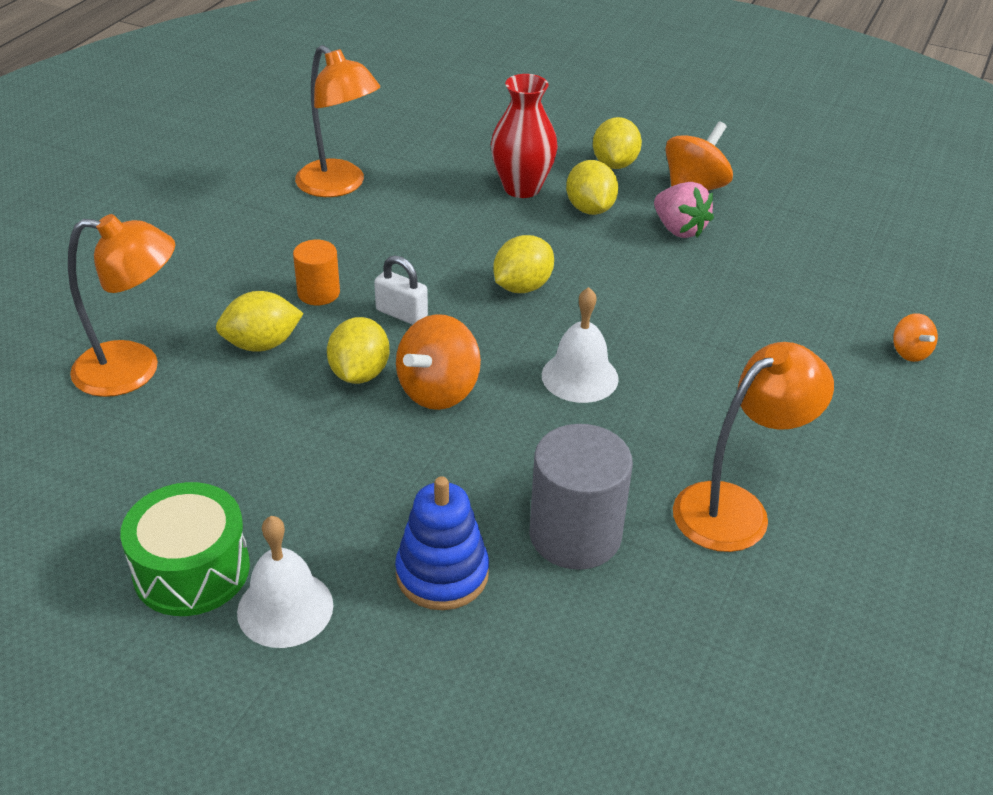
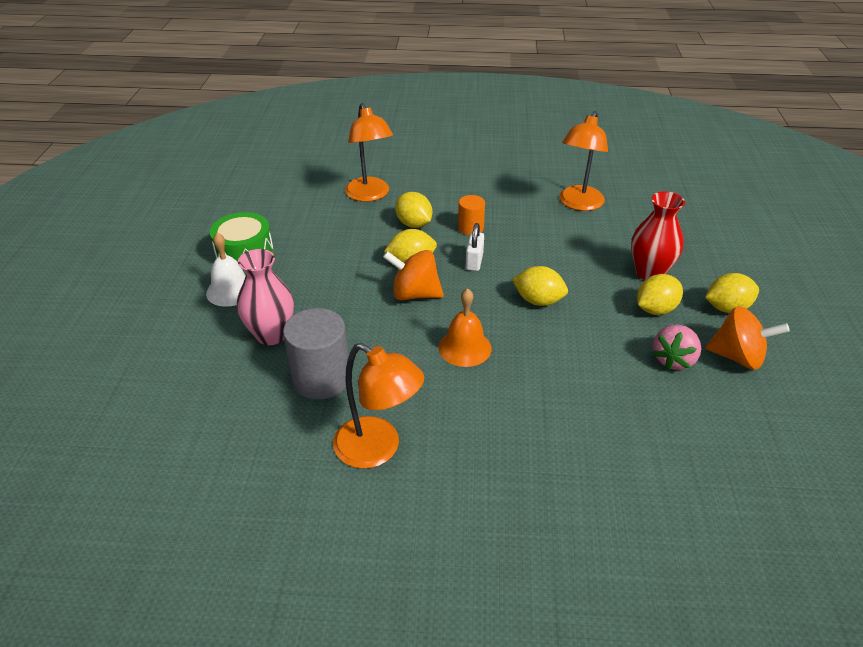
camera: 70 degrees right, 0 degrees up
blue stacking toy [395,476,489,610] -> pink vase [237,249,294,345]
white bell [542,287,619,403] -> orange bell [438,288,492,367]
orange spinning top [893,313,938,362] -> none

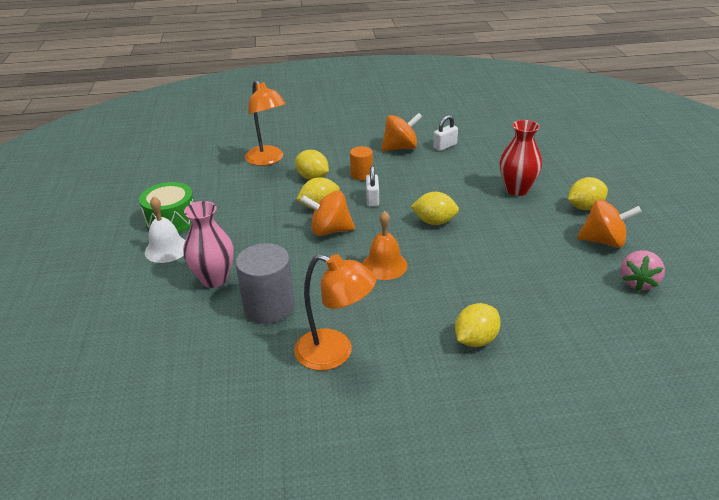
camera: 10 degrees left, 5 degrees down
orange lamp [559,111,608,211] -> white padlock [433,115,458,151]
yellow lemon [637,274,683,315] -> yellow lemon moved to [455,303,501,347]
pink strawberry [652,325,701,370] -> pink strawberry moved to [620,250,665,291]
none -> orange spinning top [381,113,422,151]

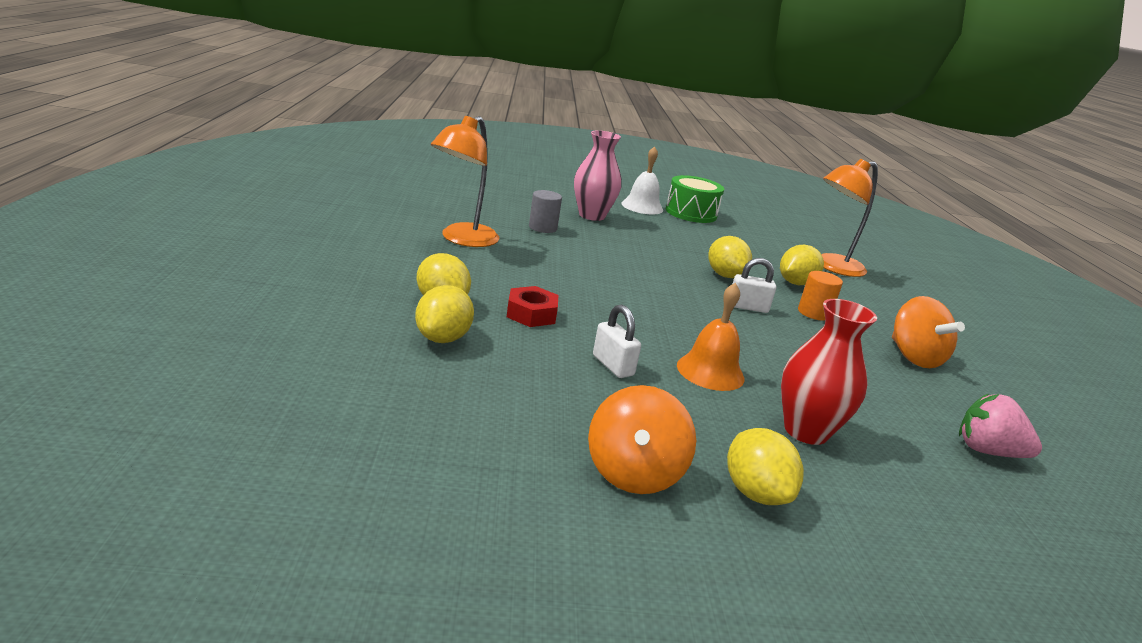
camera: 90 degrees right, 10 degrees down
grey cylinder [235,243,294,324] -> grey cylinder [529,190,562,233], size x0.57
orange spinning top [300,191,355,236] -> none
orange bell [362,211,408,280] -> orange bell moved to [677,283,745,391]
yellow lemon [411,192,459,225] -> yellow lemon moved to [415,285,474,343]
white padlock [433,115,458,151] -> white padlock moved to [593,305,641,378]
pink strawberry [620,250,665,291] -> pink strawberry moved to [959,394,1042,458]
none -> red nut [507,286,559,327]

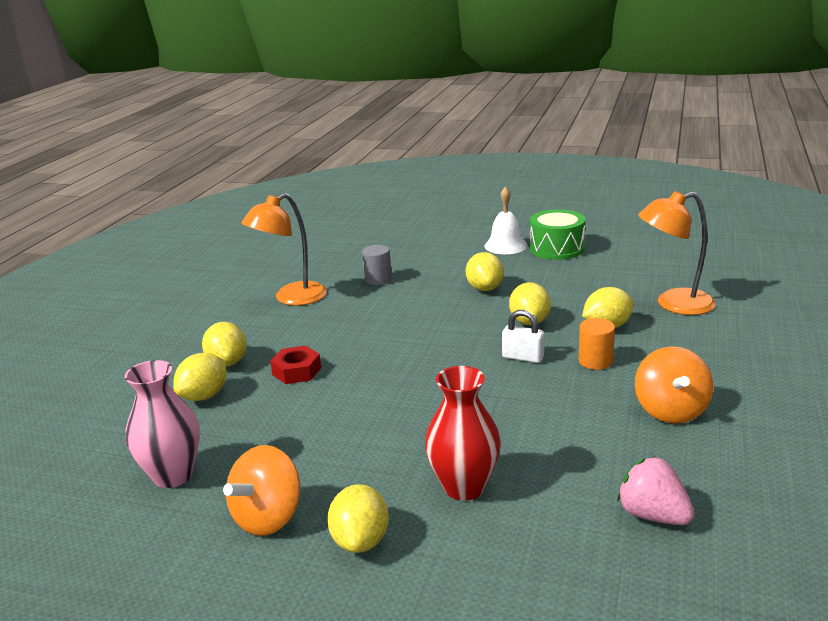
camera: 25 degrees right, 0 degrees up
pink vase [574,130,622,221] -> pink vase moved to [125,360,200,488]
white padlock [593,305,641,378] -> none
orange bell [677,283,745,391] -> none
none -> yellow lemon [466,252,504,291]

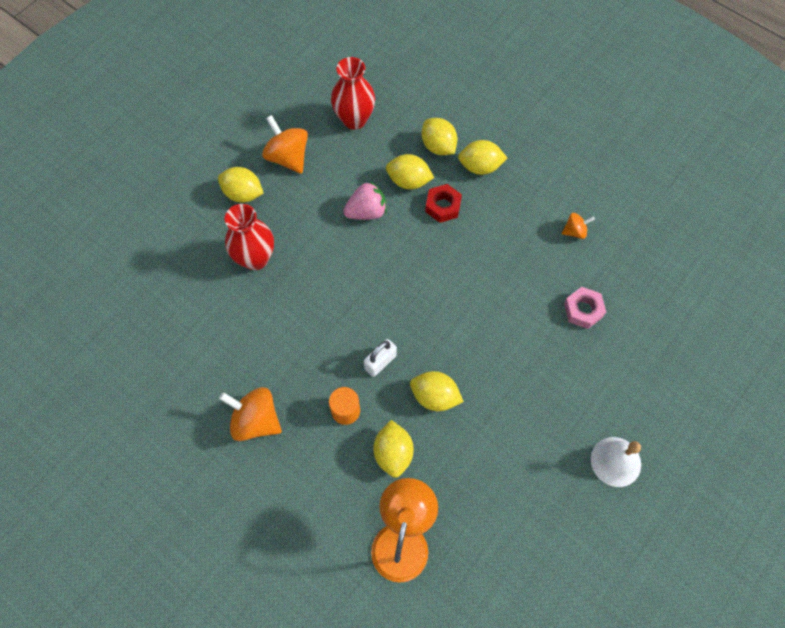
camera: 110 degrees right, 40 degrees up
pink vase [125,360,200,488] -> red vase [331,57,375,130]
orange lamp [242,193,327,306] -> orange spinning top [562,213,595,239]
grey cylinder [362,245,392,285] -> pink nut [564,287,606,329]
yellow lemon [466,252,504,291] -> yellow lemon moved to [386,154,434,189]
green drum [530,209,586,260] -> none
pink strawberry [617,457,694,525] -> pink strawberry moved to [343,181,387,220]

